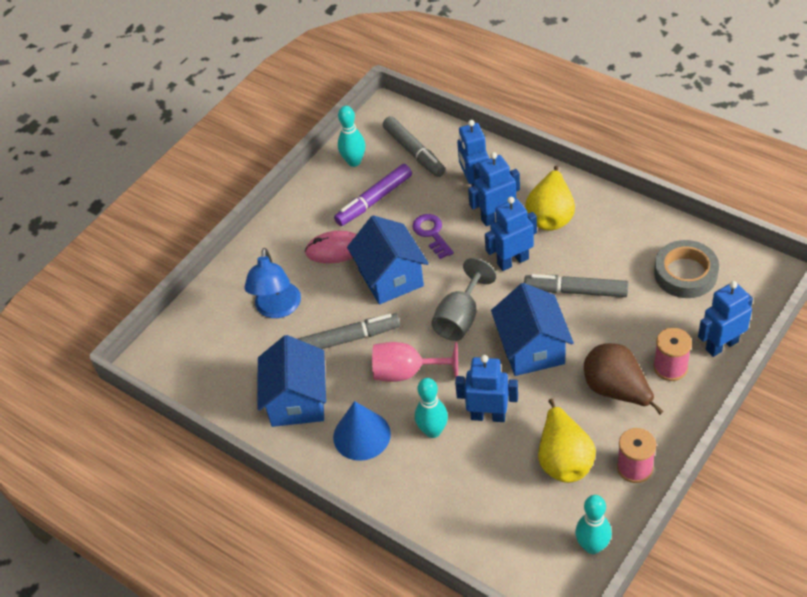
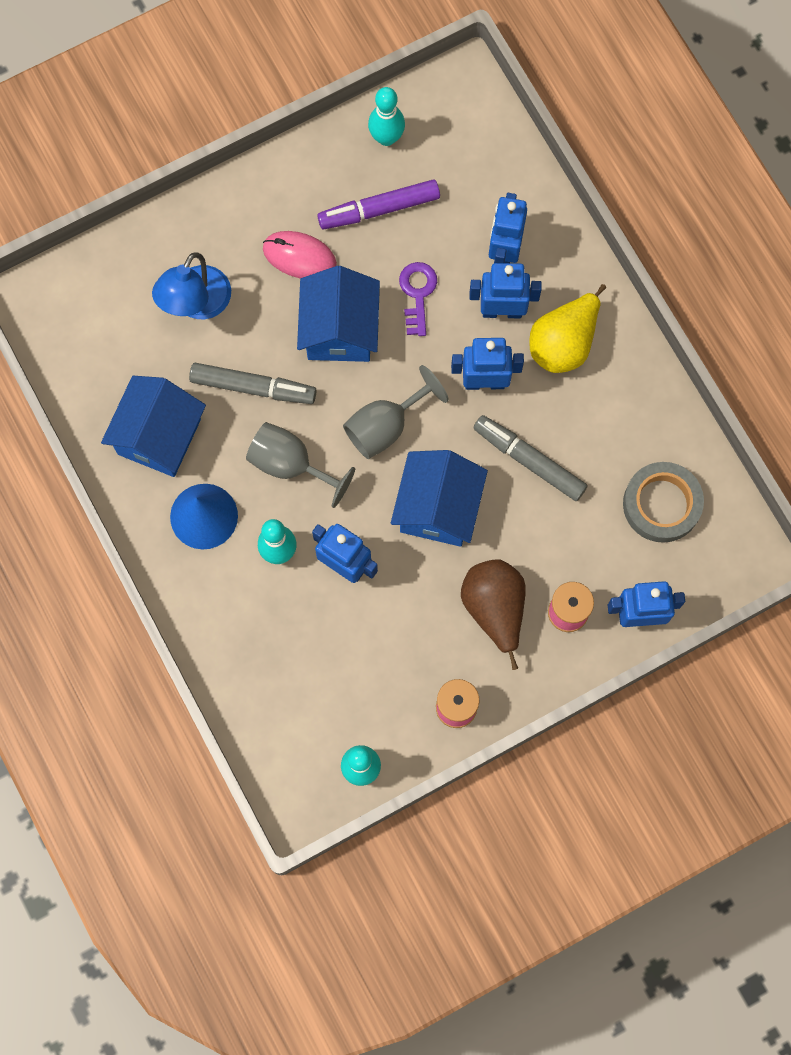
camera: 20 degrees right, 25 degrees up
pink goblet [372,342,458,382] -> grey goblet [246,422,355,508]
grey marker [383,116,445,177] -> none
yellow pear [538,399,596,483] -> none

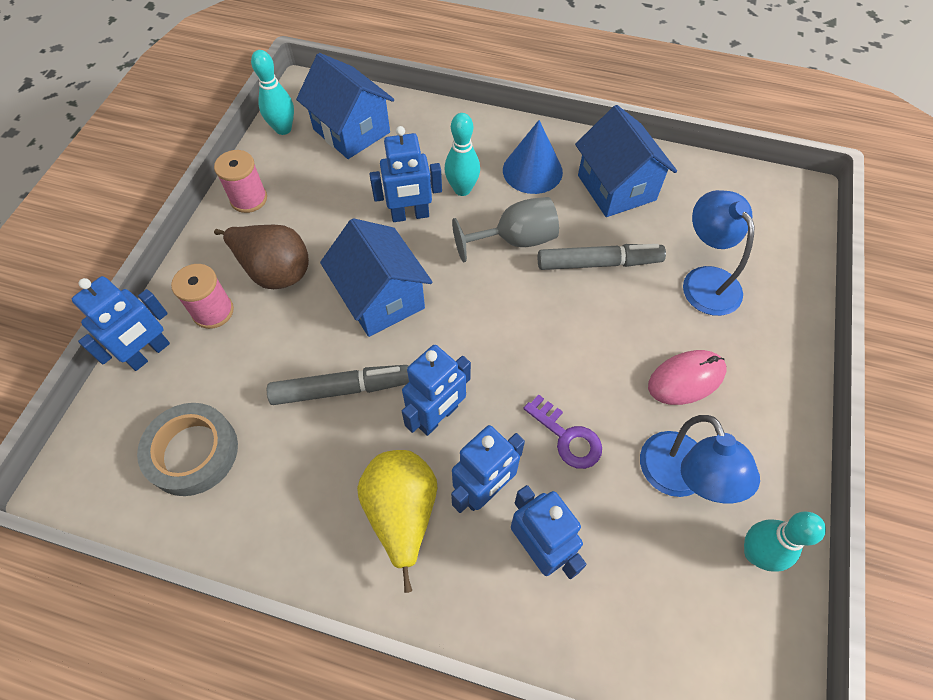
camera: 135 degrees right, 15 degrees down
grey marker [189,363,317,404] -> grey marker turned 150 degrees counterclockwise [538,244,666,270]
blue house [297,266,380,362] -> blue house moved to [296,53,394,159]
purple marker [317,179,440,229] -> blue lamp [640,415,760,503]
grey goblet [343,365,449,459] -> none

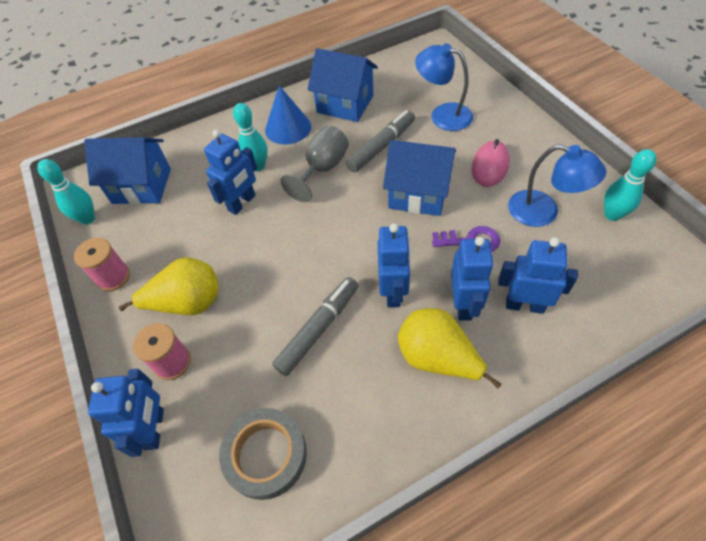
camera: 40 degrees left, 5 degrees down
brown pear [214,225,309,289] -> yellow pear [119,257,219,315]
blue house [320,218,432,337] -> blue house moved to [383,140,456,216]

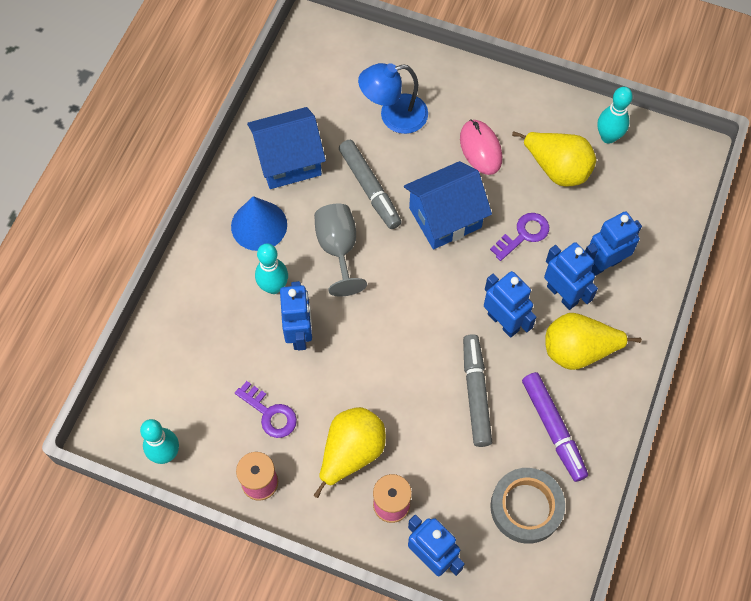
camera: 45 degrees left, 10 degrees up
blue house [84,137,171,205] -> none
grey marker [346,110,415,172] -> grey marker turned 150 degrees clockwise [339,140,401,229]
blue lamp [508,144,606,227] -> yellow pear [512,132,596,187]
none -> purple key [235,381,297,438]
none -> purple marker [522,372,588,482]

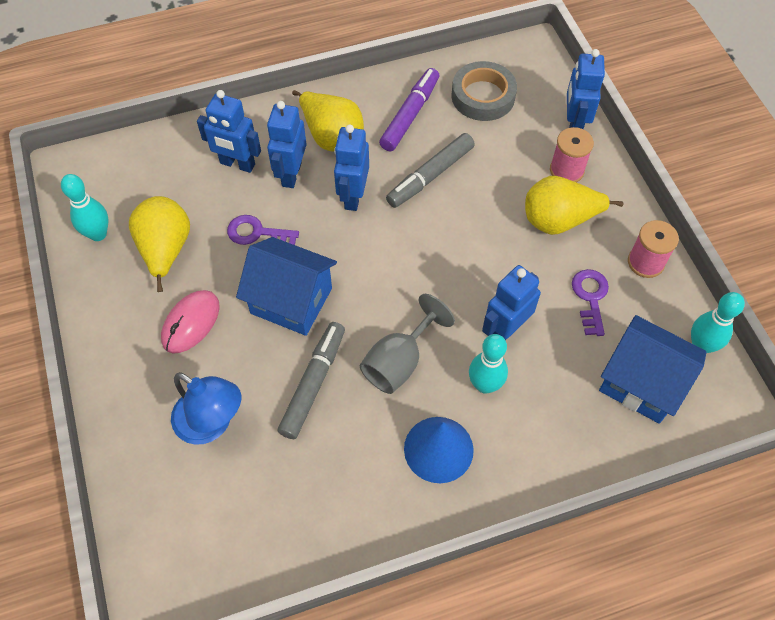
camera: 130 degrees left, 5 degrees down
blue house [247,107,326,189] -> blue house moved to [599,315,707,424]

